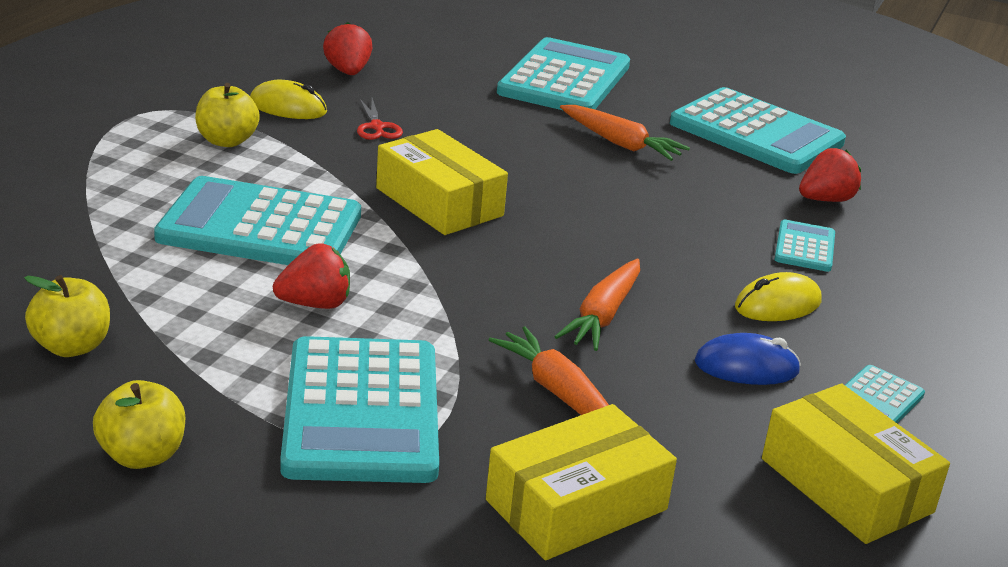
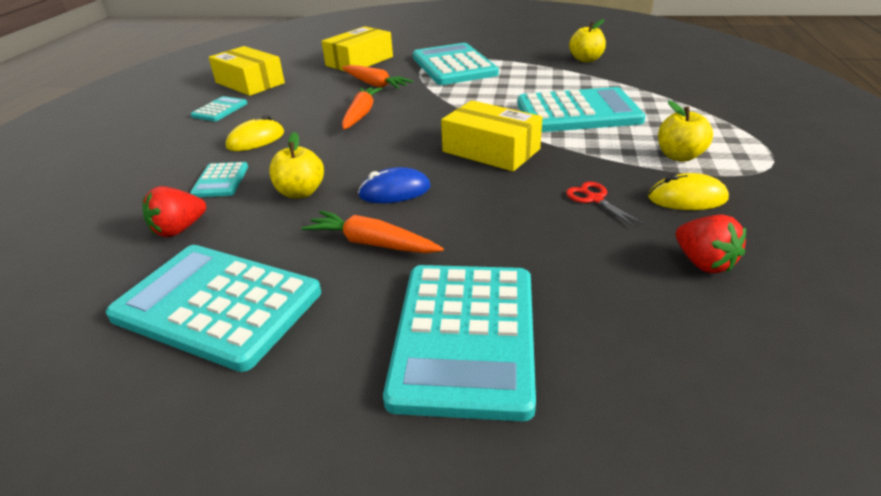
camera: 170 degrees right, 5 degrees up
yellow apple [93,380,185,469] -> yellow apple moved to [269,132,324,198]
red strawberry [273,243,350,309] -> none
blue mouse [694,333,801,385] -> blue mouse moved to [358,167,430,203]

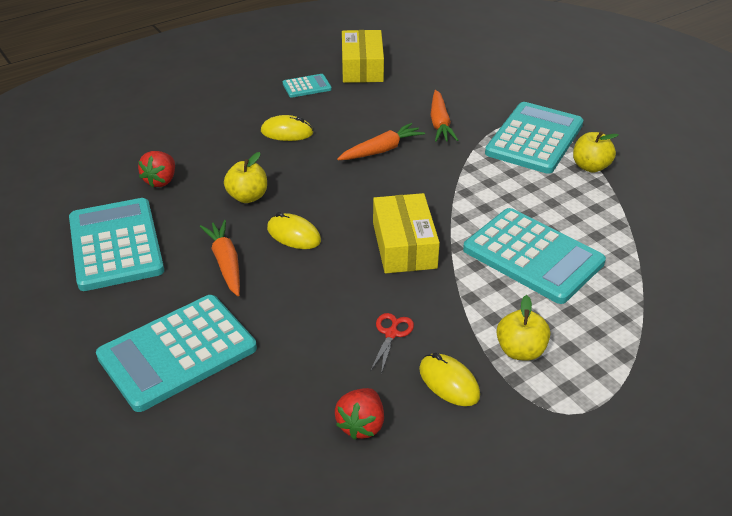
camera: 45 degrees right, 5 degrees up
red strawberry [142,186,206,237] -> red strawberry turned 75 degrees counterclockwise [138,151,175,188]
turquoise calculator [190,162,248,197] -> none
yellow box [321,26,393,72] -> none
blue mouse [358,167,430,203] -> yellow mouse [267,212,321,249]
yellow apple [569,19,606,62] -> yellow apple moved to [573,131,618,173]

